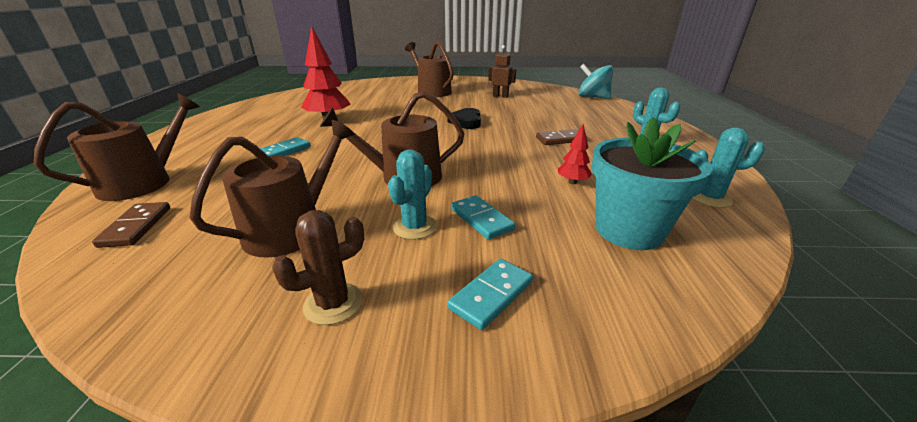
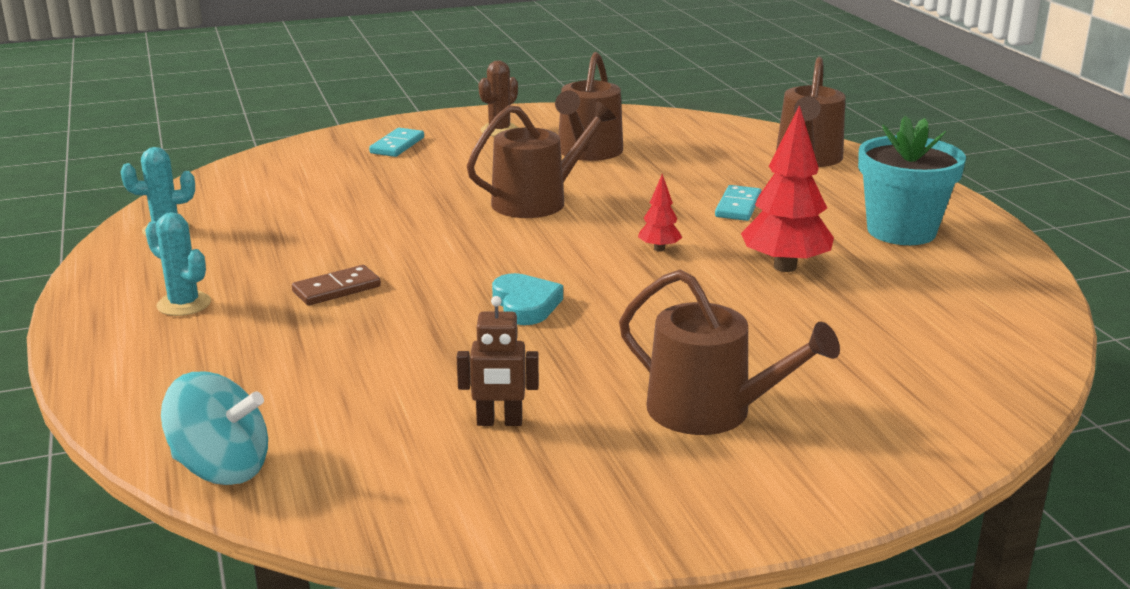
camera: 160 degrees right, 5 degrees down
brown domino [92,202,170,248] -> none
turquoise cactus [388,149,437,240] -> none
black heart [447,108,481,129] -> turquoise heart [492,273,563,325]
turquoise domino [451,195,515,240] -> none
red tree [558,124,592,184] -> red tree moved to [638,174,682,252]
turquoise flower pot [592,117,713,250] -> turquoise flower pot moved to [858,116,966,245]

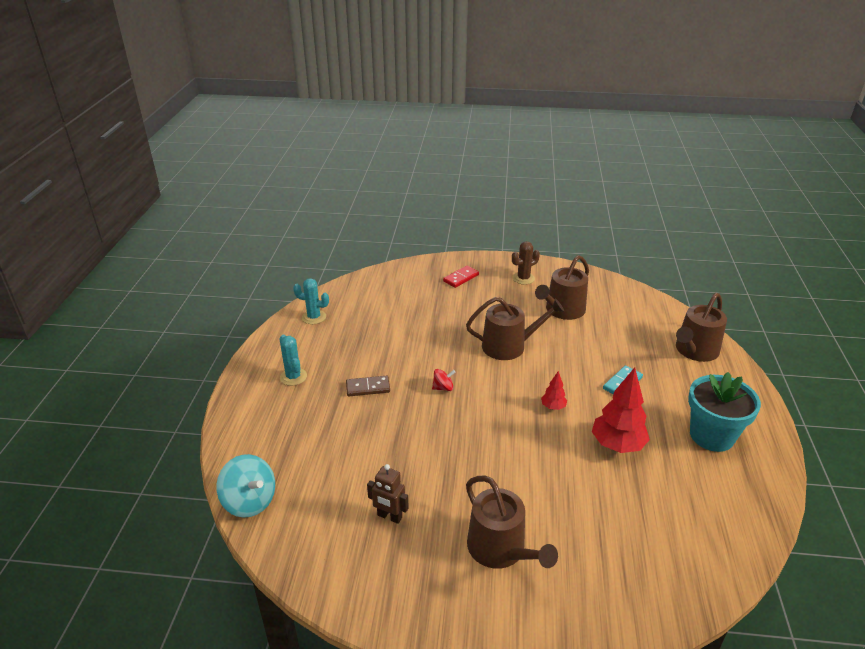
camera: 25 degrees right, 10 degrees up
turquoise domino [369,128,424,157] -> red domino [443,265,479,288]
turquoise heart [492,273,563,325] -> none
none -> red spinning top [432,369,455,391]

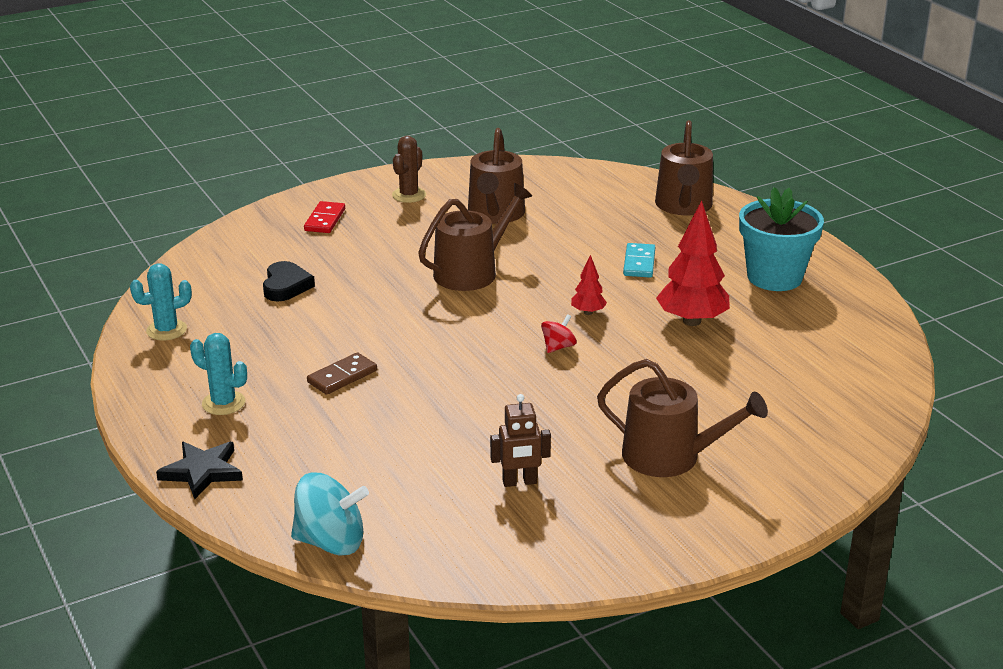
camera: 35 degrees left, 5 degrees down
red spinning top [432,369,455,391] -> red spinning top moved to [541,314,577,353]
none -> black star [156,442,243,499]
none -> black heart [263,261,315,302]

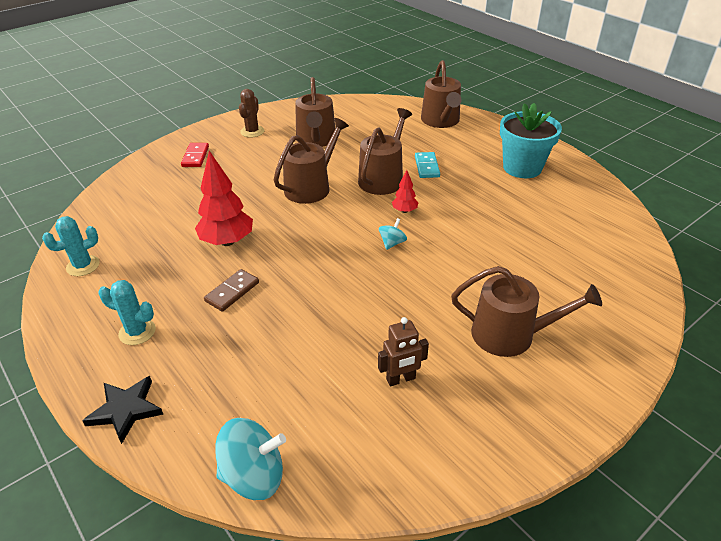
camera: 10 degrees left, 10 degrees up
black heart [263,261,315,302] -> none
red spinning top [541,314,577,353] -> turquoise spinning top [379,218,407,250]
red tree [656,200,730,326] -> red tree moved to [195,151,253,246]
none -> brown watering can [358,108,412,195]

